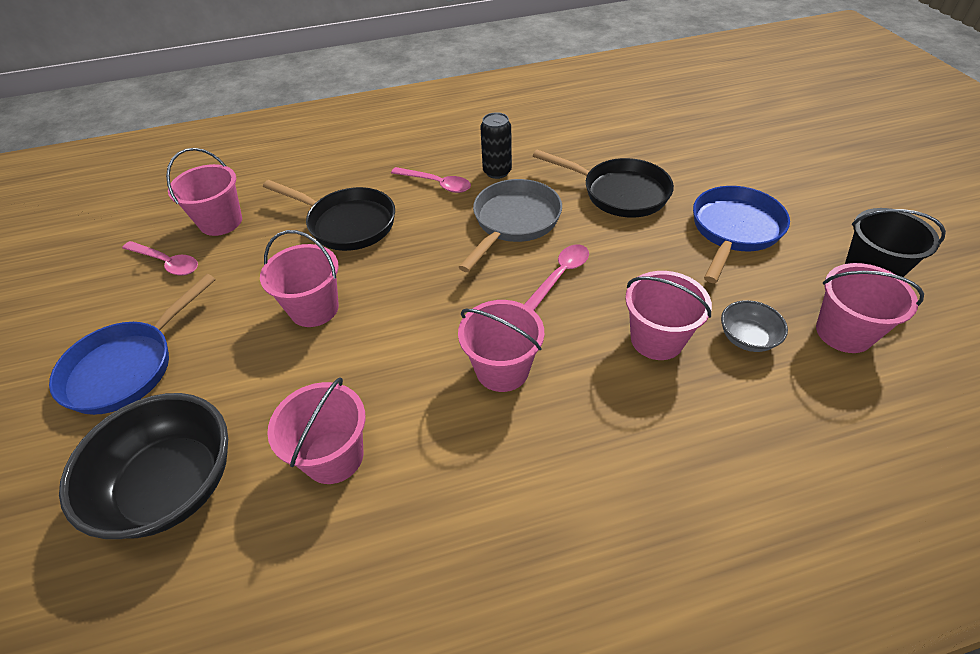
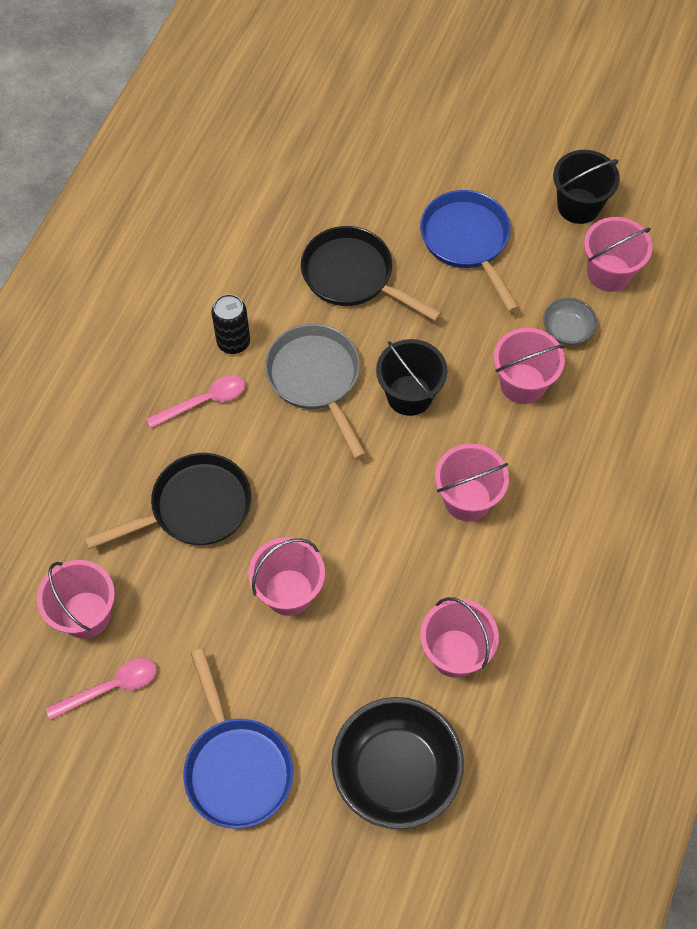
camera: 55 degrees left, 15 degrees up
pink spoon [524,244,589,310] -> black bucket [376,339,448,416]
black pan [533,150,674,218] -> black pan turned 120 degrees counterclockwise [301,226,442,321]

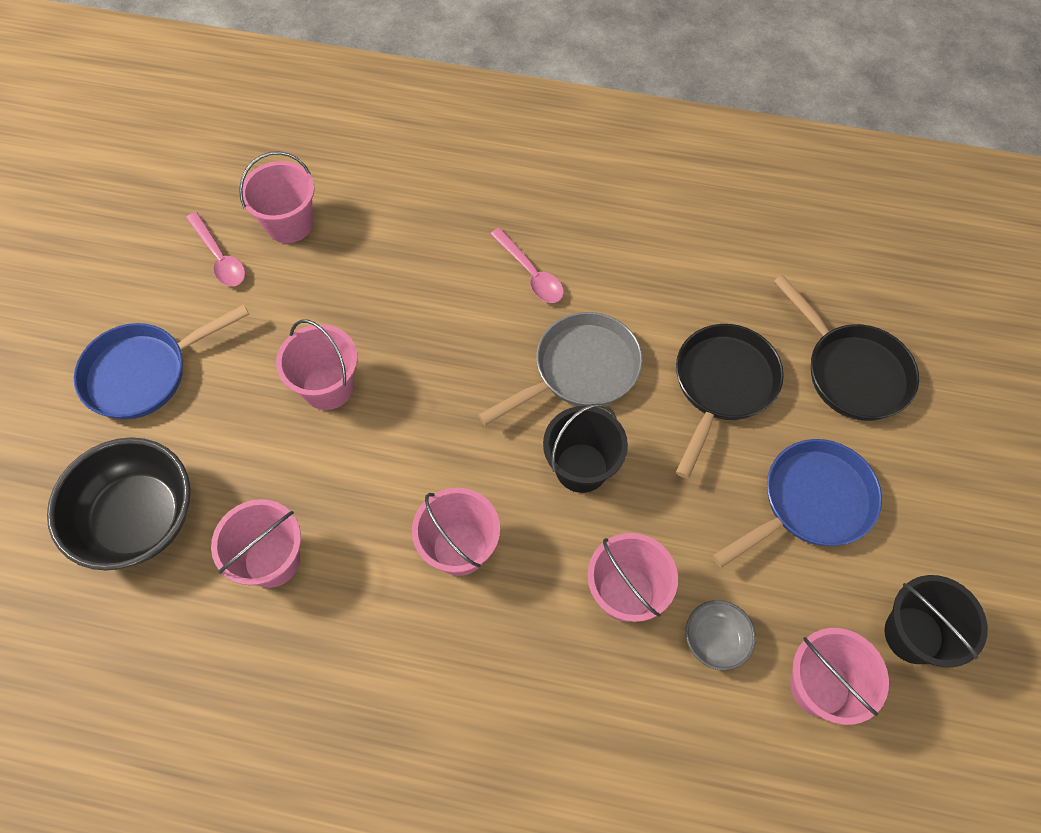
camera: 80 degrees right, 0 degrees up
black pan [84,453,251,549] -> black pan moved to [773,275,919,421]
black can [212,294,250,354] -> none

